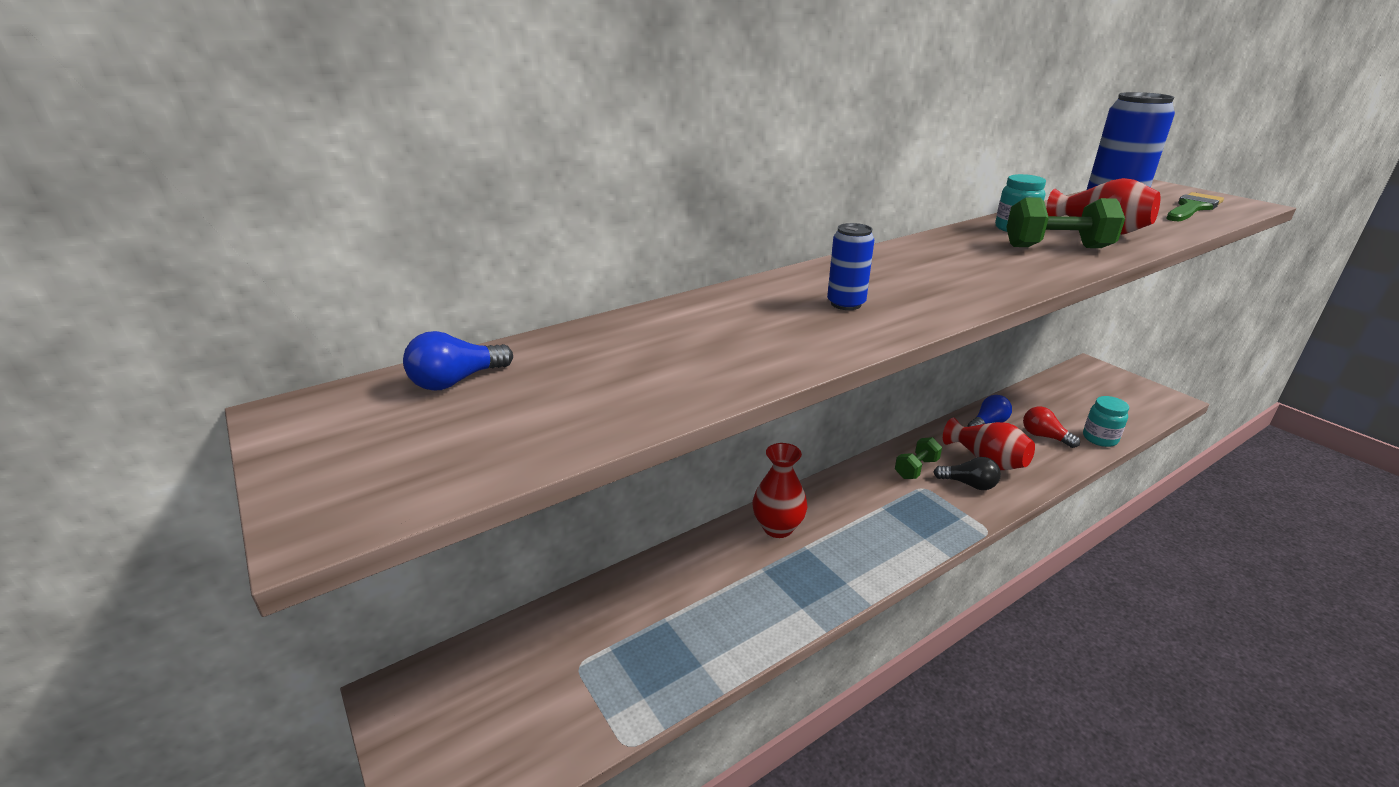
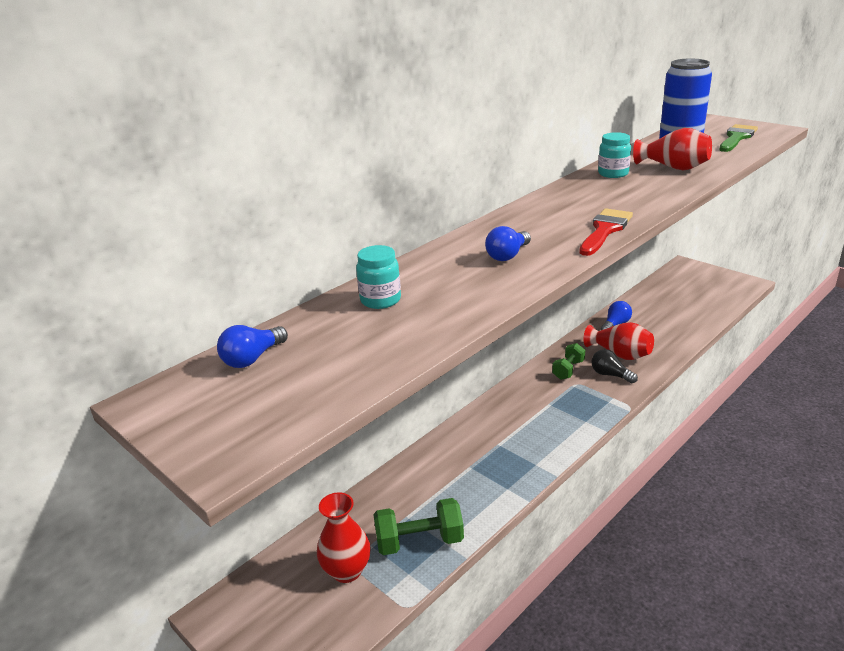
camera: 10 degrees left, 0 degrees up
red vase [752,443,807,538] -> red vase moved to [317,492,370,583]
blue can [827,223,874,310] -> blue light bulb [485,226,531,261]
black light bulb [934,457,1001,490] -> black light bulb turned 150 degrees counterclockwise [591,349,638,383]
green dumbbell [1006,197,1125,248] -> green dumbbell moved to [373,498,464,555]
red light bulb [1023,407,1080,448] -> none
turquoise jar [1083,396,1129,447] -> turquoise jar moved to [356,245,401,309]
none -> red brush [579,208,633,256]

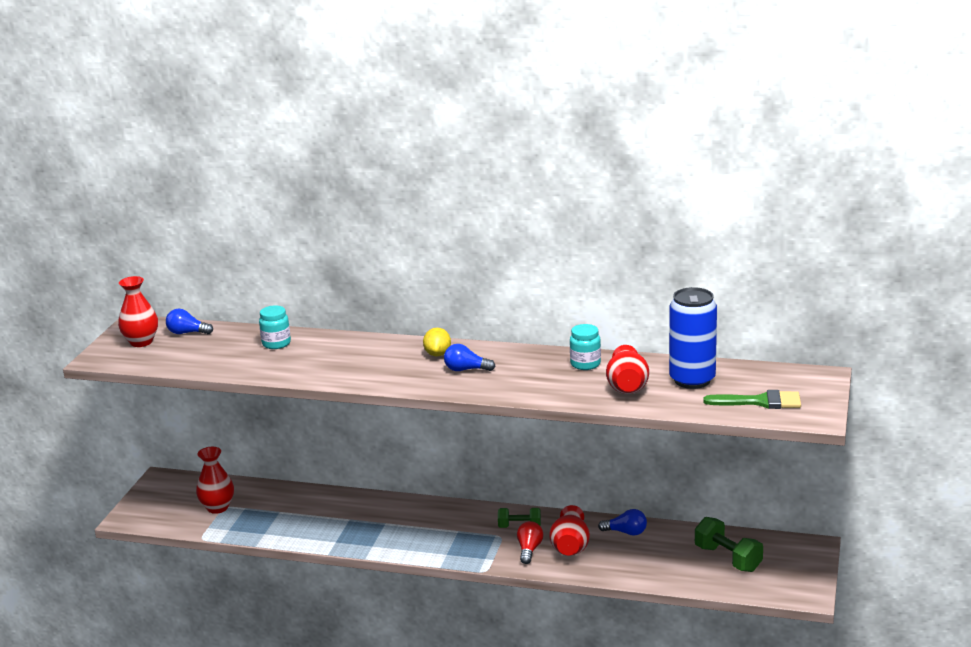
camera: 60 degrees right, 5 degrees down
green dumbbell [373,498,464,555] -> green dumbbell moved to [695,517,763,572]
blue light bulb [485,226,531,261] -> blue light bulb moved to [444,344,495,371]
red brush [579,208,633,256] -> none
black light bulb [591,349,638,383] -> red light bulb [517,521,543,564]
none -> red vase [118,276,158,347]
none -> yellow lemon [423,328,451,356]

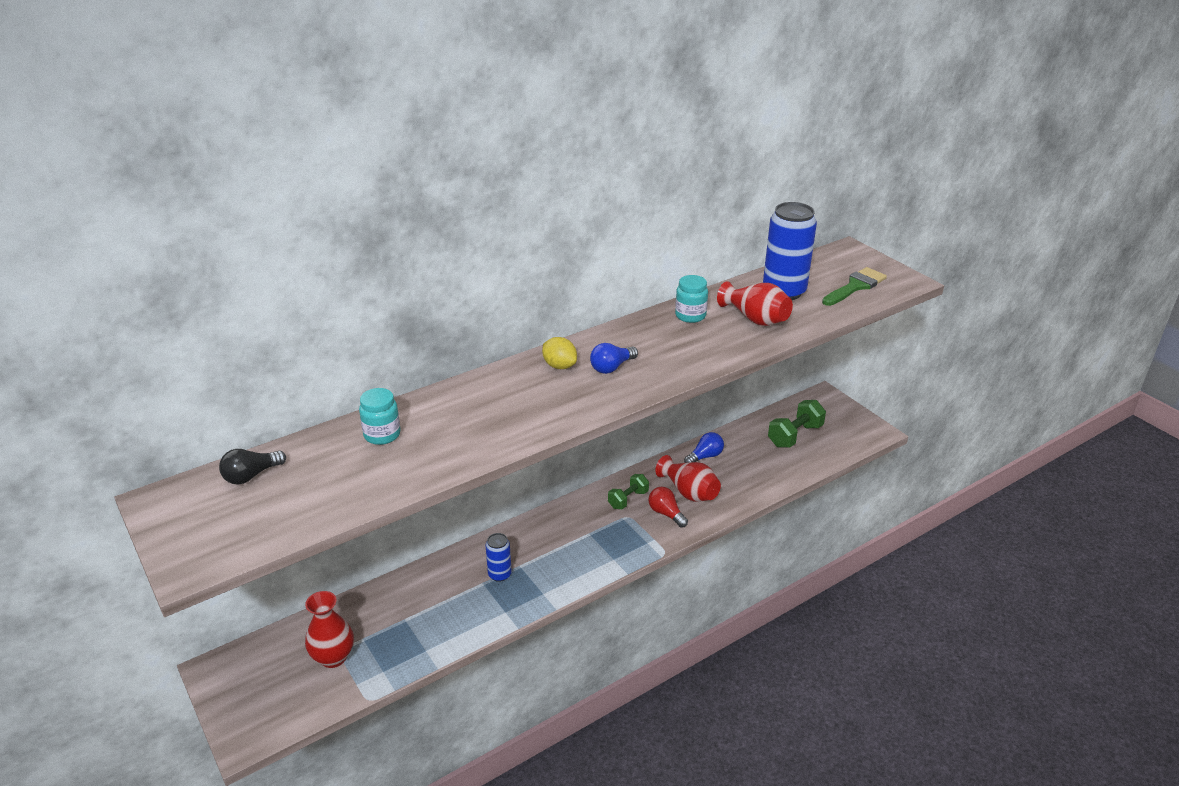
camera: 50 degrees left, 10 degrees up
red vase [118,276,158,347] -> none
blue light bulb [166,309,213,334] -> black light bulb [219,449,286,484]
green dumbbell [695,517,763,572] -> green dumbbell turned 45 degrees counterclockwise [768,400,826,448]
none -> blue can [486,533,512,582]

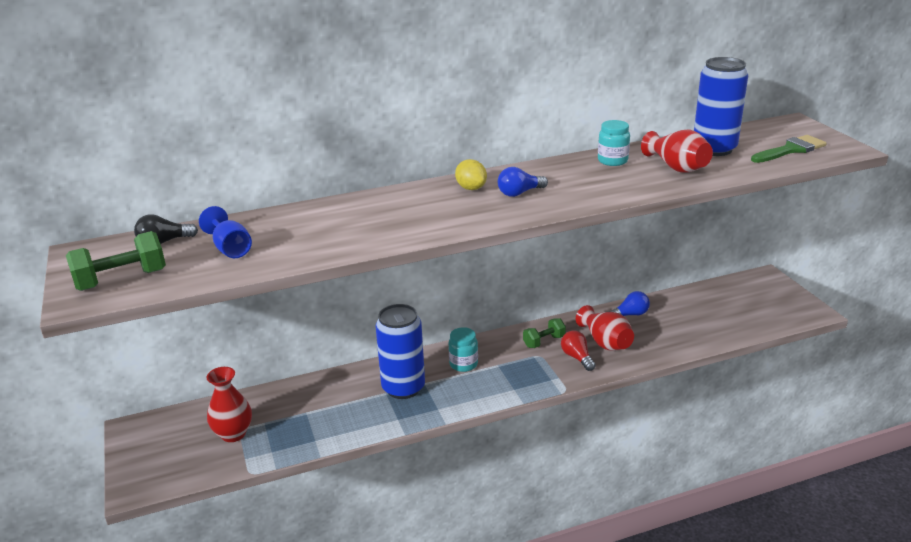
camera: 15 degrees right, 5 degrees down
turquoise jar [359,388,401,445] -> turquoise jar moved to [449,327,478,372]
blue can [486,533,512,582] -> blue can [376,304,425,399], size x1.95
green dumbbell [768,400,826,448] -> green dumbbell moved to [66,231,166,291]
none -> blue goblet [199,206,252,258]

